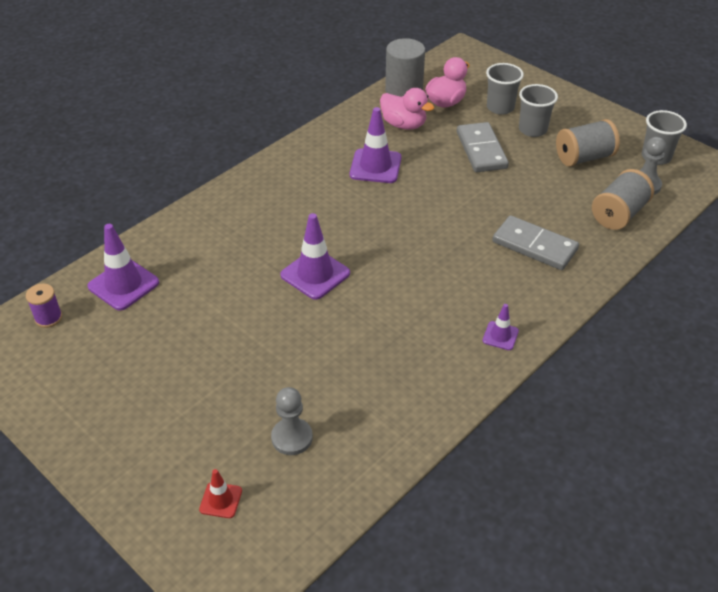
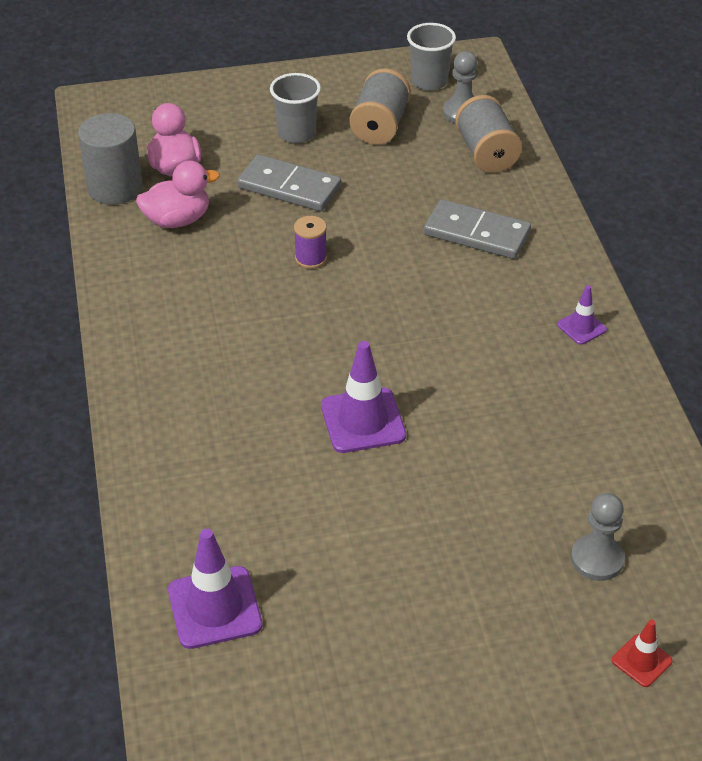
camera: 55 degrees left, 0 degrees up
purple spool [26,284,62,328] -> purple spool moved to [294,216,327,269]
purple traffic cone [350,107,402,183] -> none
grey cup [486,63,524,115] -> none
grey domino [492,215,579,270] -> grey domino turned 45 degrees clockwise [424,199,531,259]

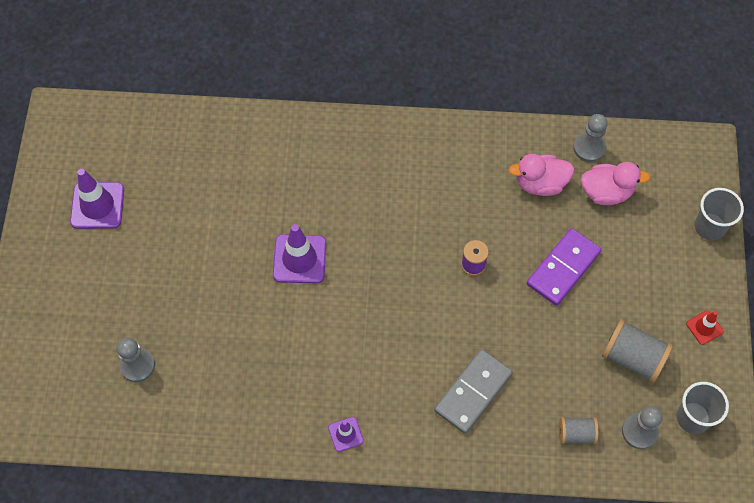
camera: 105 degrees right, 20 degrees up
grey cylinder [78,113,143,205] -> grey pawn [573,114,608,162]
pink duck [136,161,220,228] -> pink duck turned 90 degrees clockwise [508,154,574,196]
purple traffic cone [168,529,263,649] -> purple traffic cone moved to [70,169,124,229]
grey domino [237,155,341,211] -> purple domino [527,228,601,306]
grey cup [270,73,321,144] -> grey cup moved to [695,188,744,241]
grey spool [455,95,522,173] -> grey spool [559,417,599,444], size x0.60
red traffic cone [612,620,673,687] -> red traffic cone moved to [686,310,723,345]

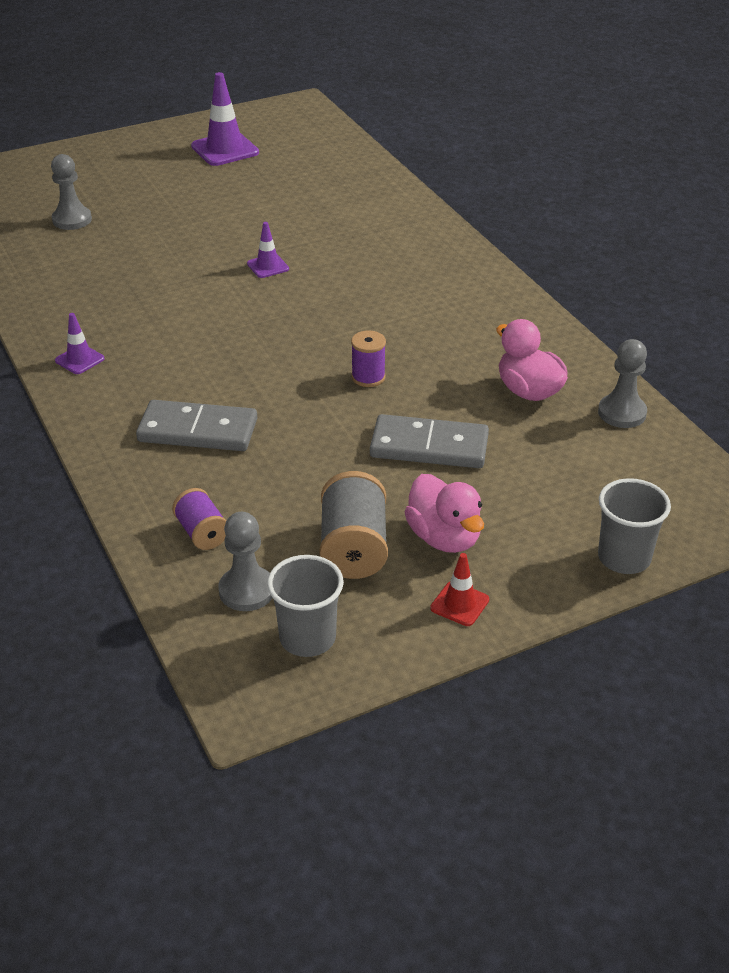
camera: 60 degrees right, 25 degrees down
purple traffic cone [273,224,326,283] -> purple traffic cone [247,222,289,278], size x0.54
purple domino [527,228,601,306] -> grey domino [370,414,489,468]
grey spool [559,417,599,444] -> purple spool [172,488,227,550]
pink duck [581,162,650,205] -> pink duck moved to [405,474,484,553]

